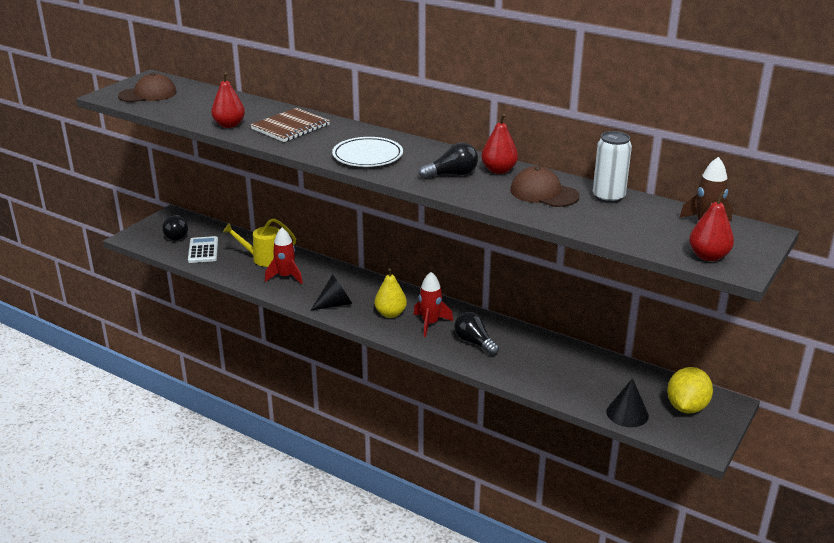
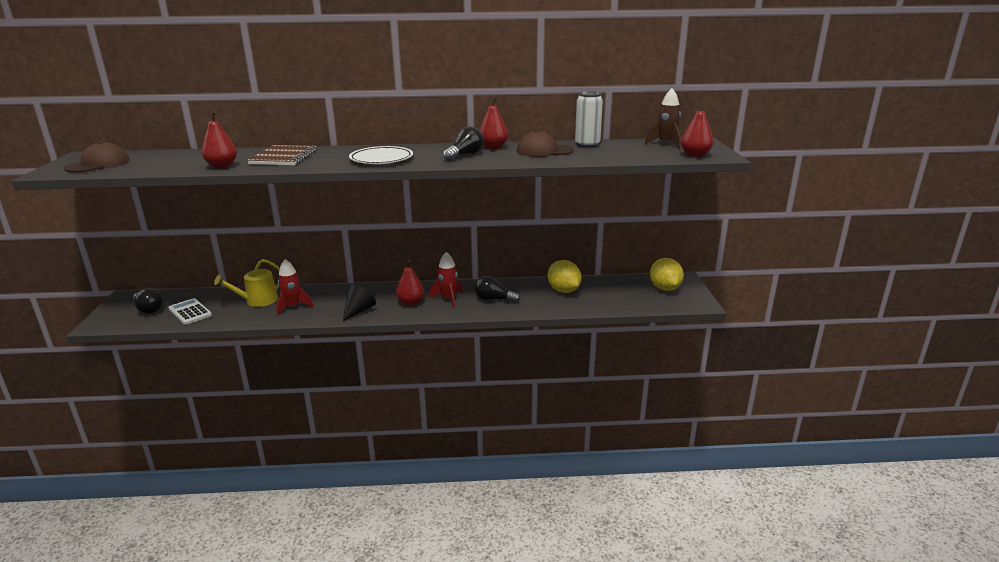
camera: 35 degrees left, 5 degrees down
yellow pear [375,268,407,318] -> red pear [396,260,424,306]
black cone [606,378,649,427] -> none
none -> yellow lemon [548,260,582,293]

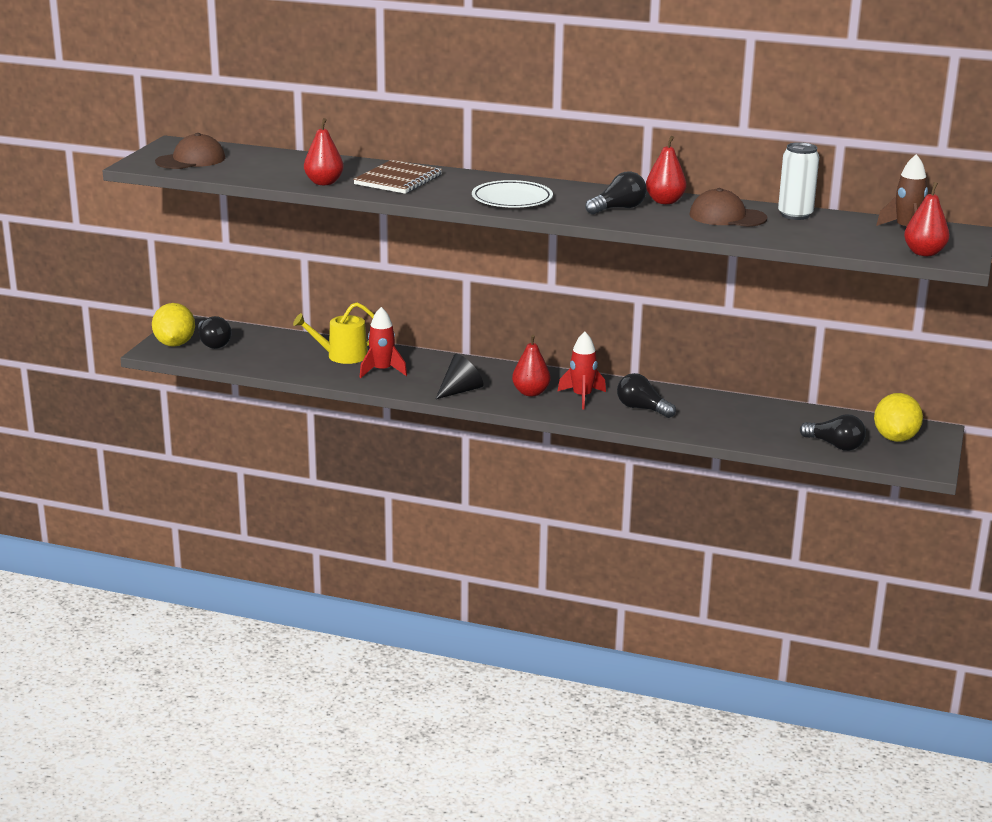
camera: 20 degrees right, 0 degrees up
white calculator [168,298,212,325] -> none
yellow lemon [548,260,582,293] -> yellow lemon moved to [152,303,195,347]
none -> black light bulb [800,414,866,451]

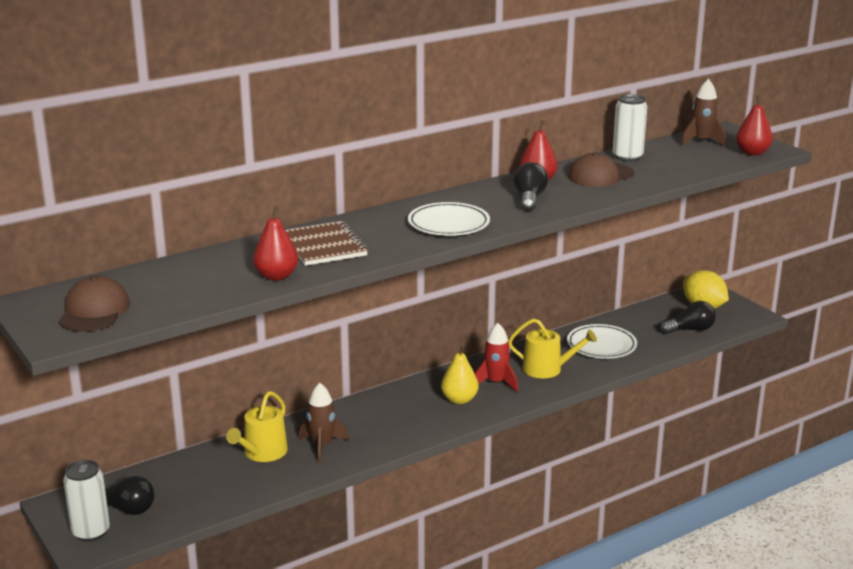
camera: 50 degrees left, 0 degrees up
yellow lemon [152,303,195,347] -> white can [63,460,110,542]
red rocket [359,307,407,378] -> brown rocket [299,383,349,463]
black cone [436,354,483,399] -> none
red pear [512,335,550,397] -> yellow pear [441,345,479,404]
black light bulb [617,373,676,418] -> yellow watering can [508,318,597,378]
none -> white plate [567,324,637,359]

